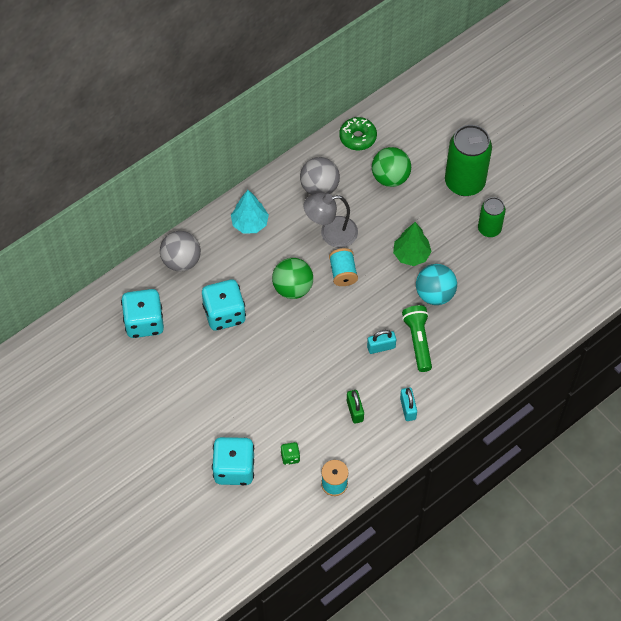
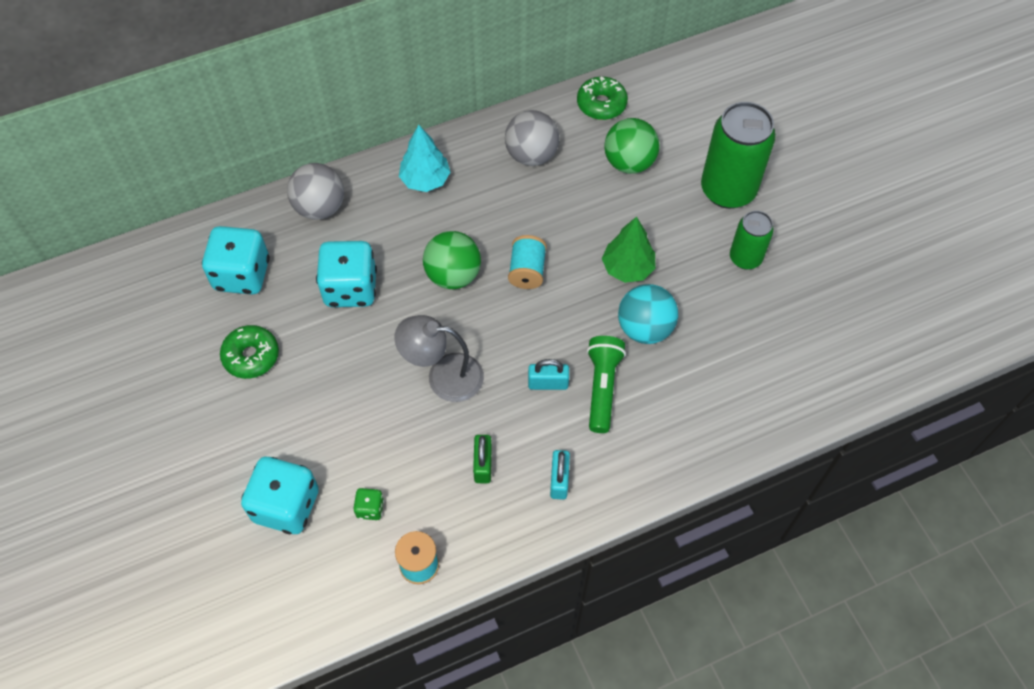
camera: 15 degrees right, 0 degrees up
grey lamp [303,192,358,248] -> grey lamp moved to [394,315,484,402]
none -> green donut [220,325,279,379]

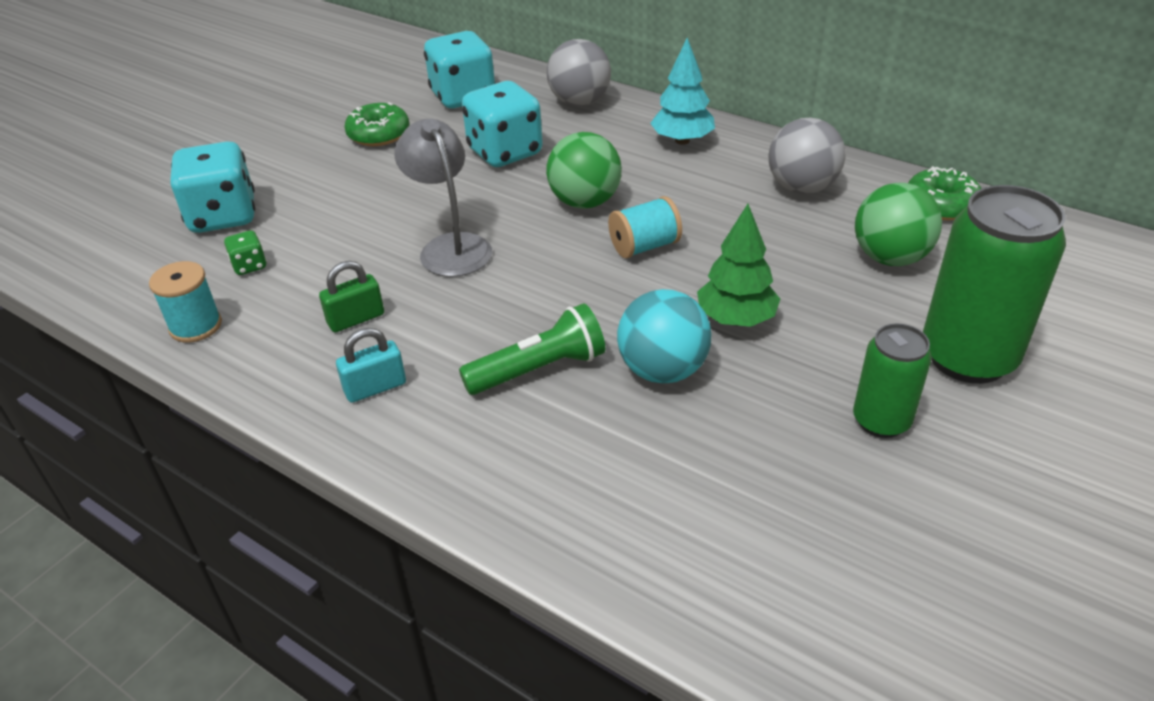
camera: 60 degrees right, 20 degrees down
turquoise padlock [528,359,569,390] -> none

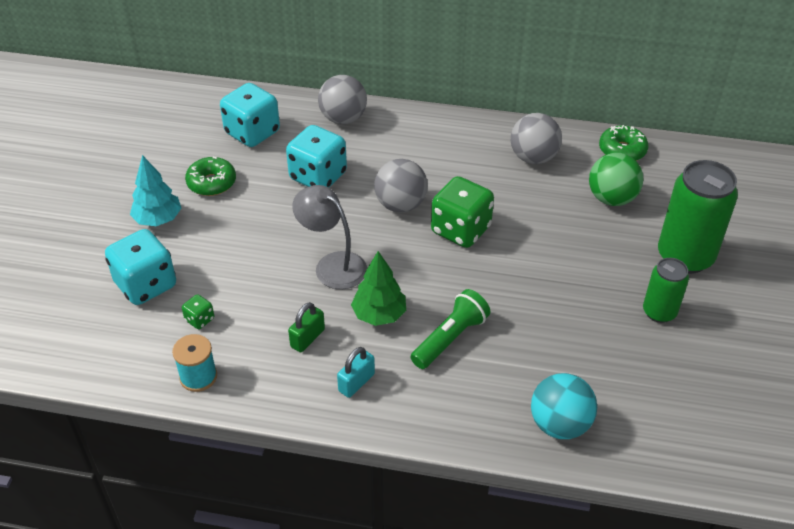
camera: 25 degrees left, 5 degrees up
green ball [546,132,622,209] -> grey ball [374,159,428,212]
turquoise spool [608,196,682,258] -> green dice [431,176,494,248]
turquoise ball [617,289,712,384] -> turquoise ball moved to [531,373,597,439]
turquoise tree [650,38,715,145] -> turquoise tree moved to [130,155,181,226]
green tree [697,204,780,327] -> green tree moved to [351,251,406,326]

